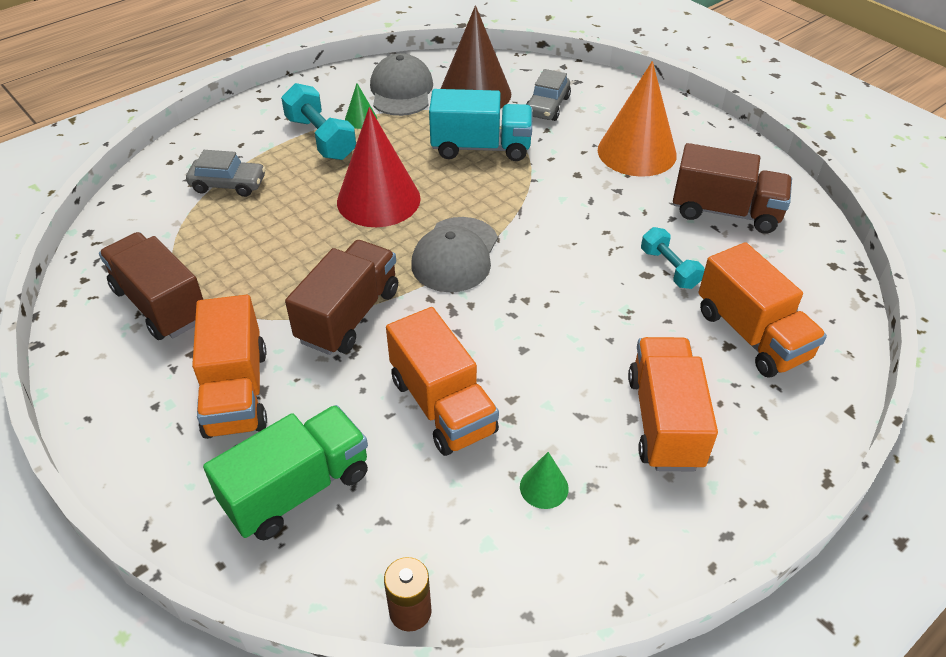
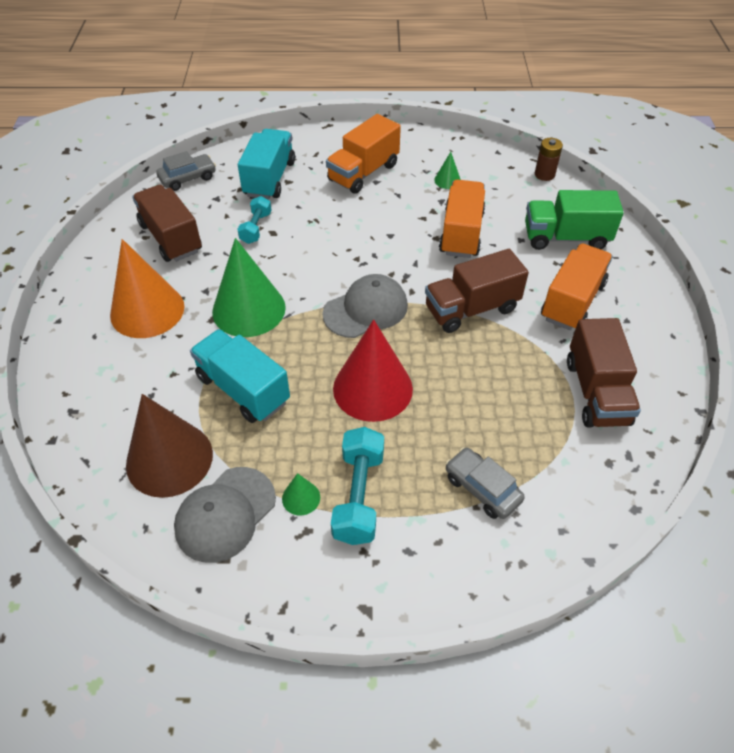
camera: 140 degrees left, 5 degrees up
grey car [526,69,571,121] -> grey car moved to [156,151,216,191]
orange truck [699,242,827,378] -> turquoise truck [238,129,295,199]
none -> green cone [212,238,286,337]

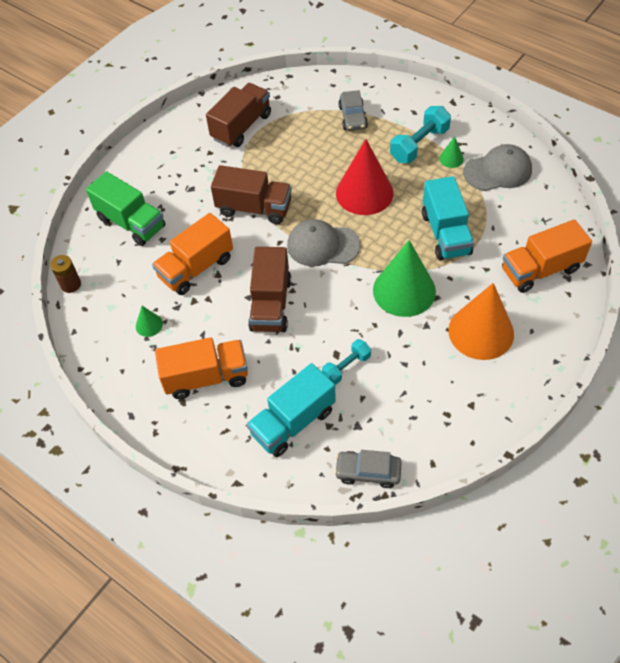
camera: 140 degrees left, 5 degrees up
brown cone [126,394,213,498] -> none
brown truck [132,185,202,262] -> brown truck moved to [248,247,291,332]
orange truck [541,243,613,330] -> orange truck moved to [502,219,592,293]

